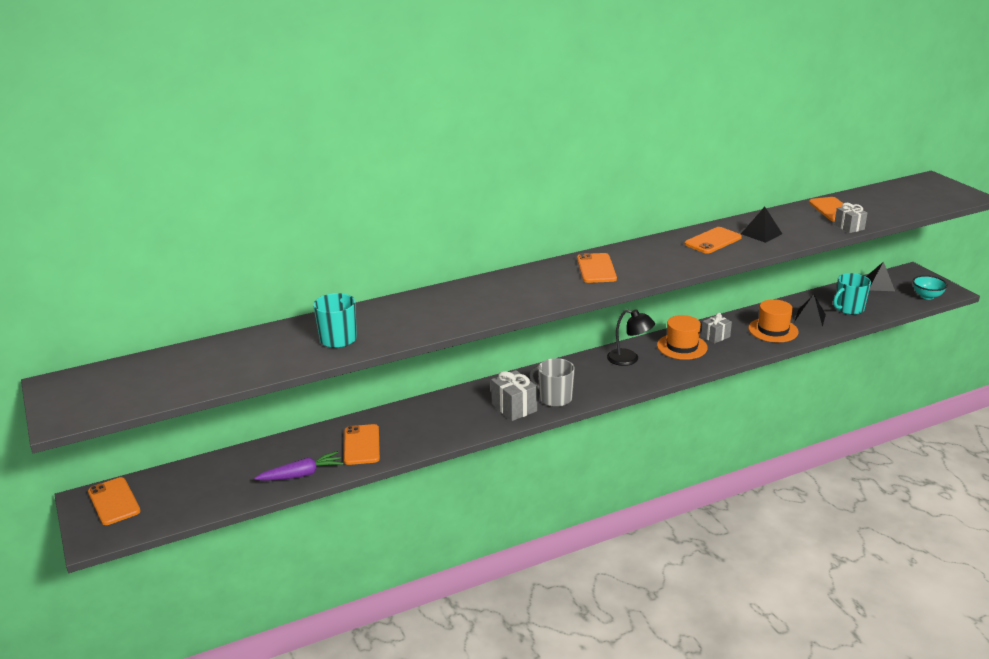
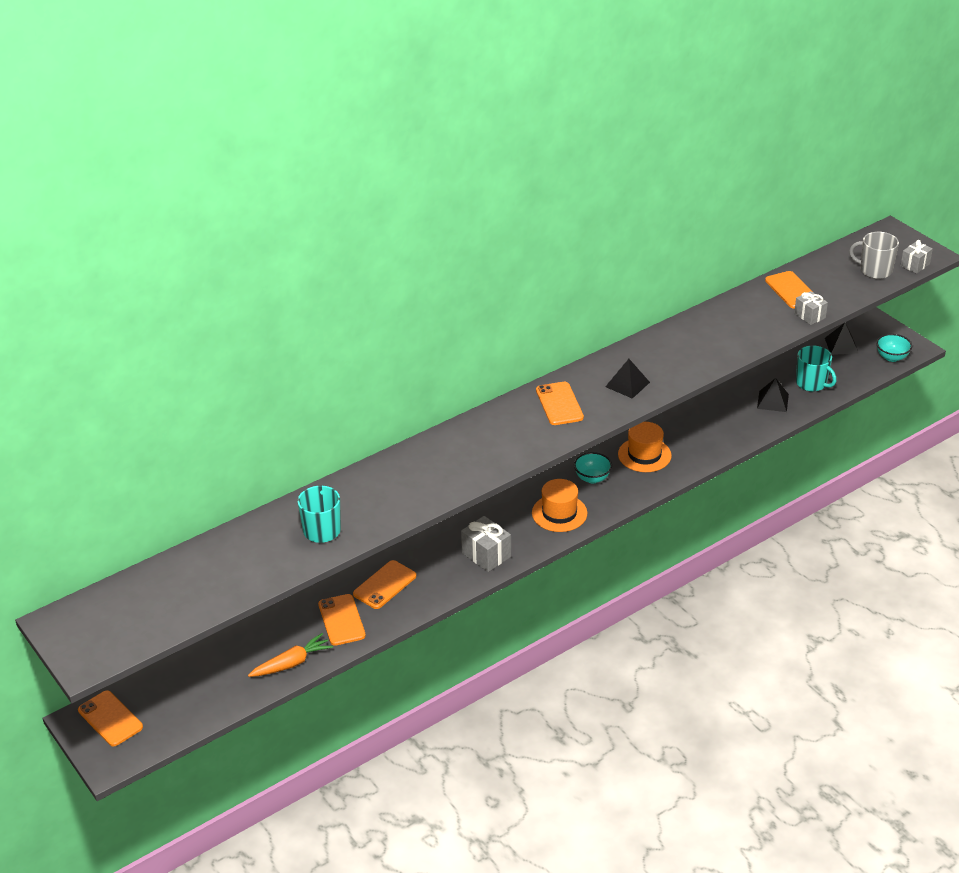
camera: 10 degrees left, 10 degrees up
purple carrot [254,451,343,481] -> orange carrot [248,633,333,677]
grey mug [530,358,575,407] -> grey mug moved to [849,232,899,279]
black lamp [607,309,655,366] -> turquoise bowl [574,452,612,483]
orange phone [684,227,742,254] -> orange phone moved to [353,560,416,609]
grey gift [701,313,732,344] -> grey gift moved to [901,240,933,274]
black pyramid [741,207,782,243] -> black pyramid moved to [605,359,650,399]
orange hat [748,299,799,342] -> orange hat moved to [532,479,587,532]
turquoise mug [833,273,871,315] -> turquoise mug turned 90 degrees counterclockwise [796,346,836,392]

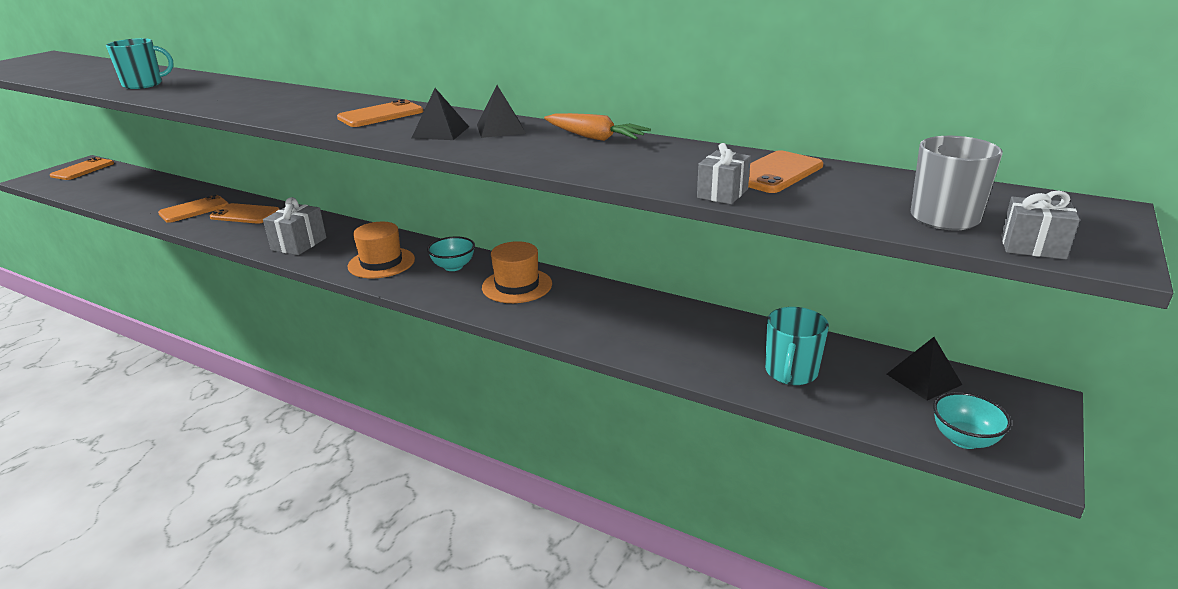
camera: 65 degrees right, 10 degrees down
orange carrot [248,633,333,677] -> orange carrot moved to [544,113,651,141]
black pyramid [757,378,789,412] -> black pyramid moved to [477,85,526,138]

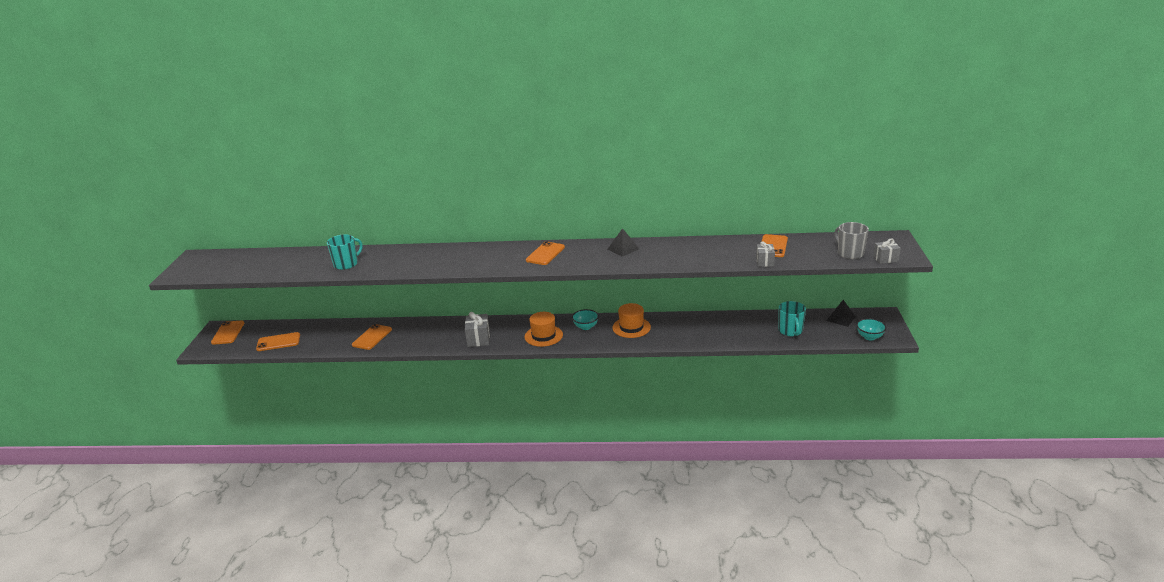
camera: 25 degrees left, 0 degrees up
orange phone [210,203,280,224] -> orange phone moved to [256,332,300,351]
black pyramid [412,88,469,140] -> none
orange carrot [544,113,651,141] -> none

